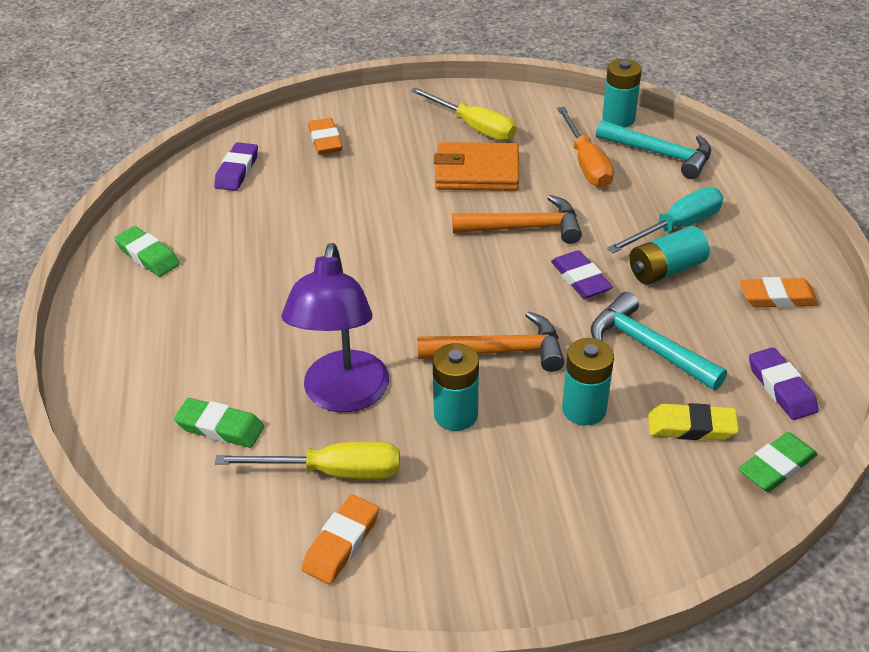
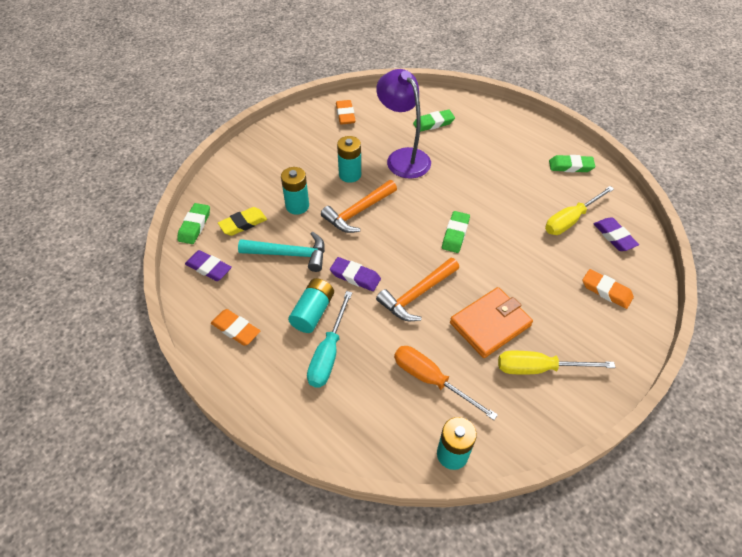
camera: 140 degrees right, 10 degrees up
yellow screwdriver [215,441,400,479] -> yellow screwdriver moved to [545,186,614,235]
turquoise hammer [596,120,711,179] -> none
orange eraser [740,277,819,308] -> orange eraser turned 75 degrees clockwise [211,309,260,346]
none -> green eraser [442,211,470,253]

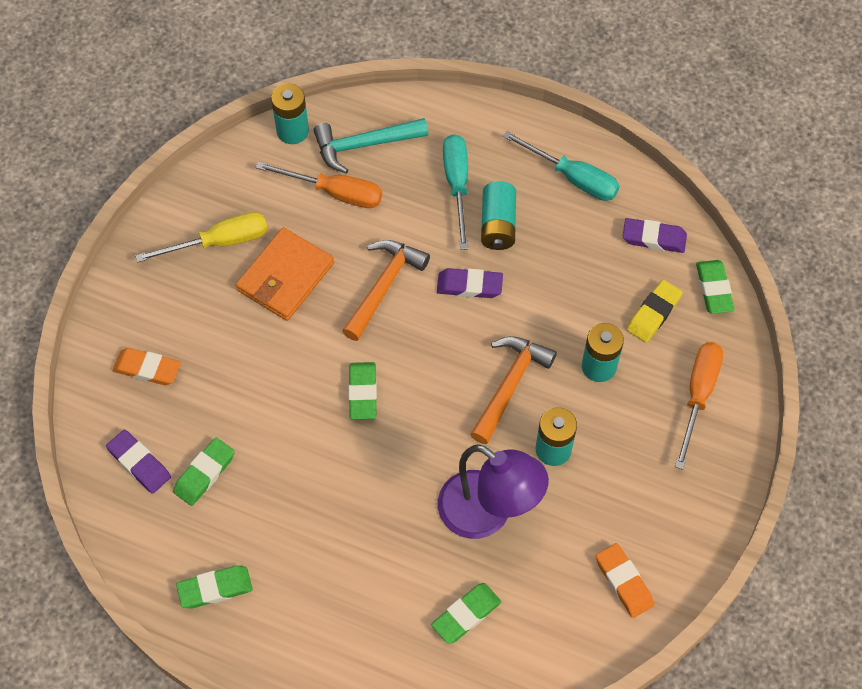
camera: 160 degrees right, 10 degrees up
orange eraser [211,309,260,346] -> turquoise screwdriver [503,131,619,201]
turquoise hammer [238,232,325,272] -> turquoise hammer moved to [313,118,428,174]
yellow screwdriver [545,186,614,235] -> green eraser [173,437,235,506]
none -> orange screwdriver [675,342,723,470]

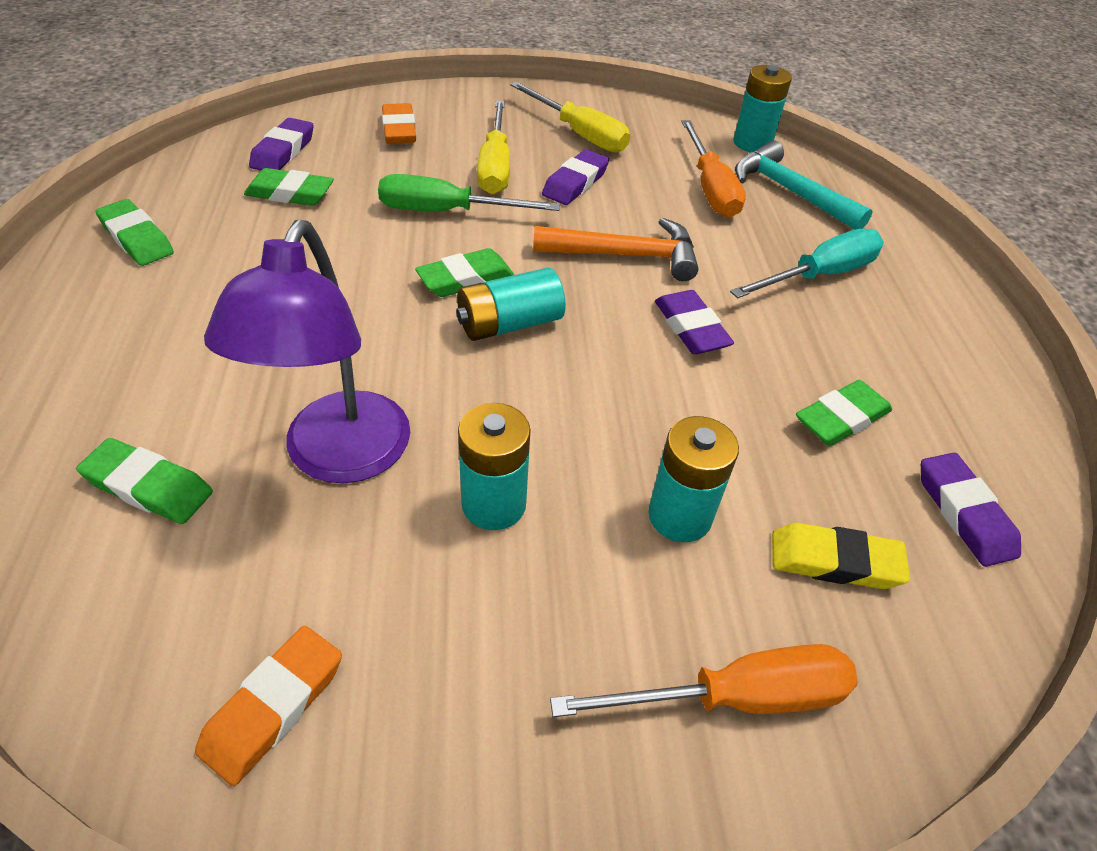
camera: 60 degrees right, 15 degrees down
orange wallet [236,227,334,321] -> purple eraser [542,149,609,205]
orange hammer [470,336,557,444] -> none
turquoise battery [481,181,516,250] -> turquoise battery moved to [456,268,566,341]
turquoise screwdriver [503,131,619,201] -> none
green eraser [696,260,735,314] -> green eraser moved to [796,380,892,446]
none -> green screwdriver [378,174,560,211]
none -> yellow screwdriver [477,100,510,195]

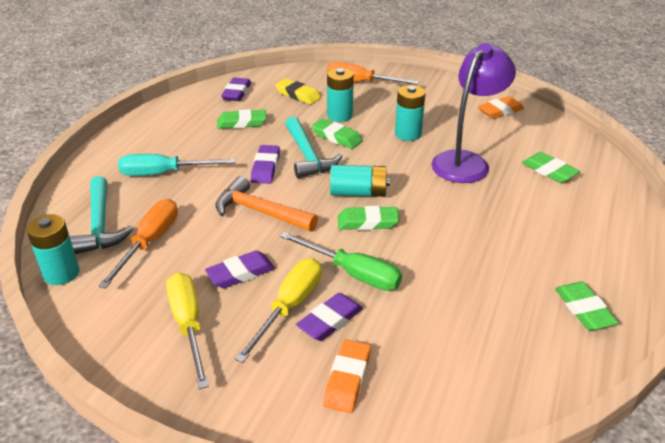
camera: 150 degrees left, 10 degrees down
green eraser [244,168,334,206] -> green eraser moved to [312,118,363,149]
purple eraser [249,118,314,171] -> purple eraser moved to [296,293,363,341]
none -> turquoise hammer [285,116,343,178]

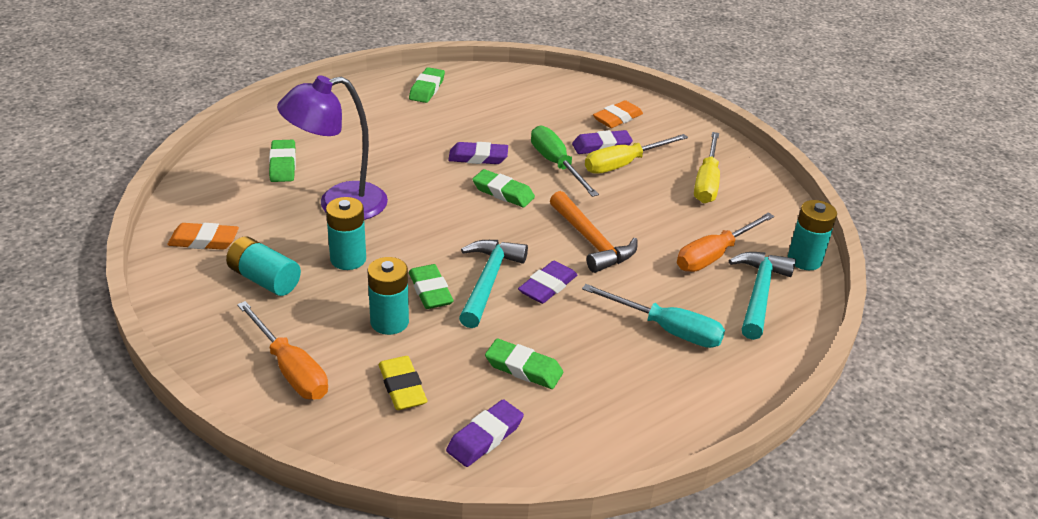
camera: 150 degrees left, 0 degrees up
purple eraser [205,250,275,288] -> purple eraser moved to [448,142,508,164]
turquoise battery [330,165,390,197] -> turquoise battery moved to [226,237,301,296]

